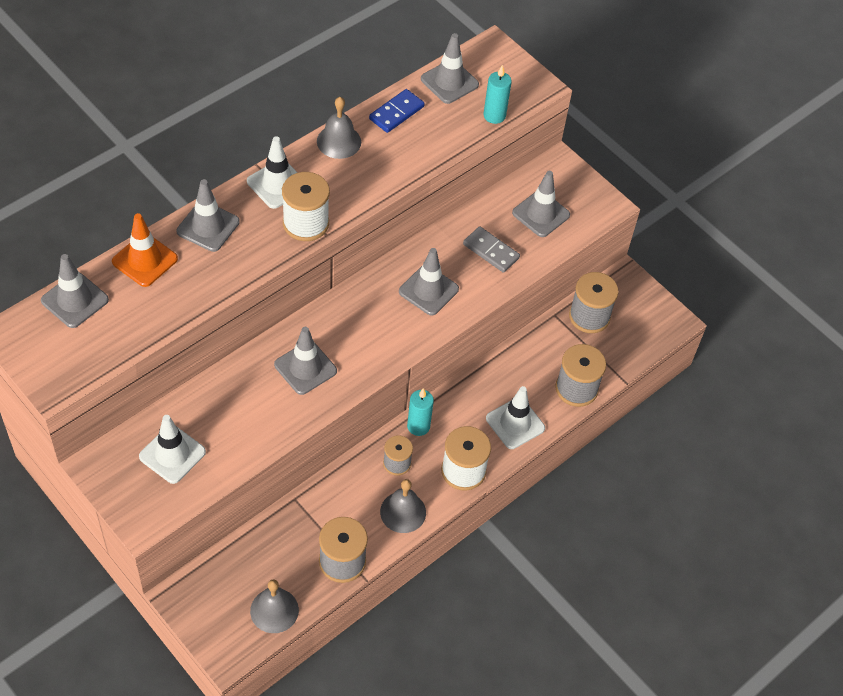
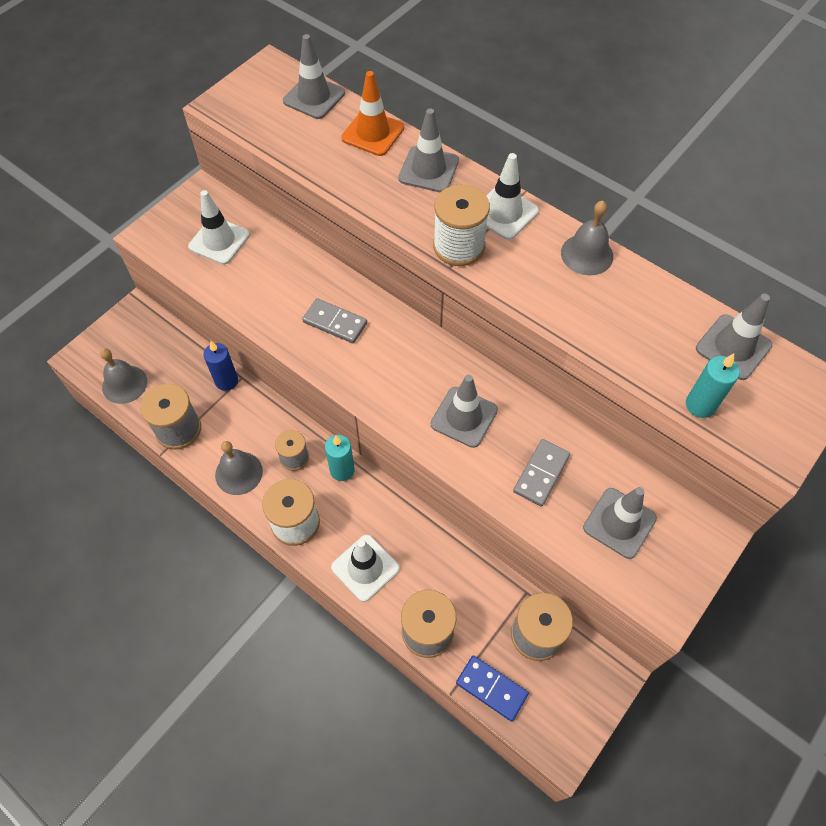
camera: 85 degrees right, 5 degrees up
grey traffic cone [274,327,337,395] -> grey domino [302,298,367,343]
blue domino [369,89,425,133] -> blue domino moved to [456,656,529,722]
none -> blue candle [203,341,238,391]

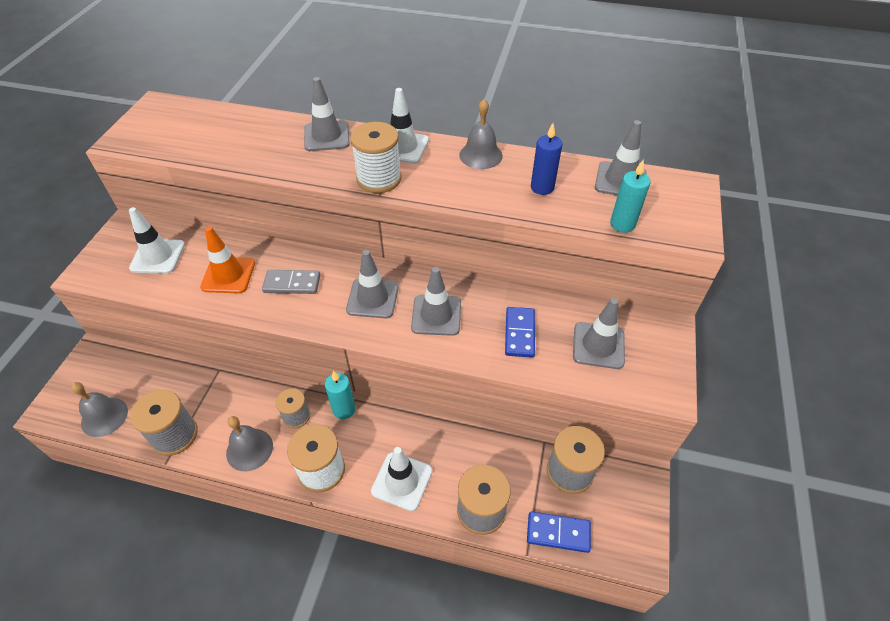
camera: 25 degrees left, 10 degrees down
blue candle [203,341,238,391] -> blue candle moved to [531,123,563,195]
grey traffic cone [283,34,345,119] -> grey traffic cone moved to [346,250,399,318]
orange traffic cone [341,71,404,156] -> orange traffic cone moved to [200,226,255,293]
grey domino [513,439,570,506] -> blue domino [505,307,535,358]

